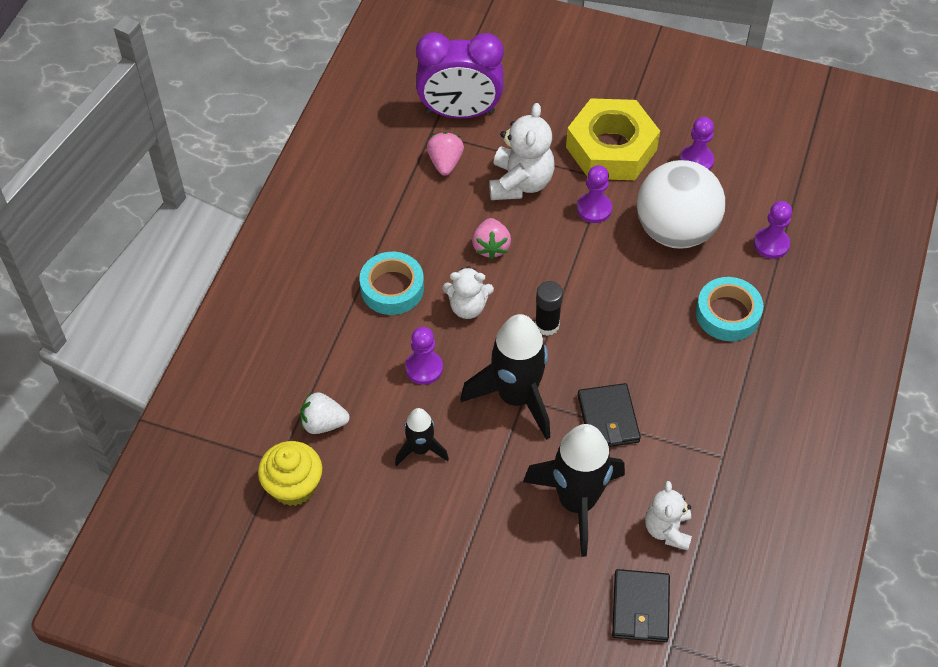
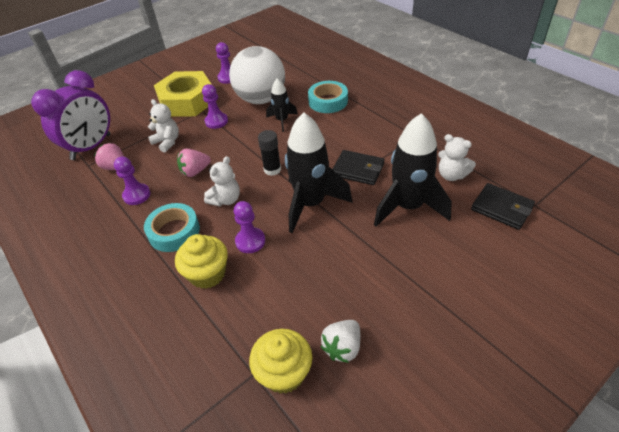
camera: 55 degrees left, 10 degrees down
white strawberry [300,392,350,434] -> white strawberry moved to [320,320,360,363]
black rocket [395,408,449,466] -> black rocket moved to [266,78,298,132]
pink strawberry [472,218,511,259] -> pink strawberry turned 120 degrees clockwise [177,149,211,177]
white teddy bear [489,103,554,200] -> white teddy bear [148,99,179,153], size x0.65
purple pawn [754,201,792,259] -> purple pawn moved to [114,156,150,205]
none -> yellow cupcake [175,234,228,289]

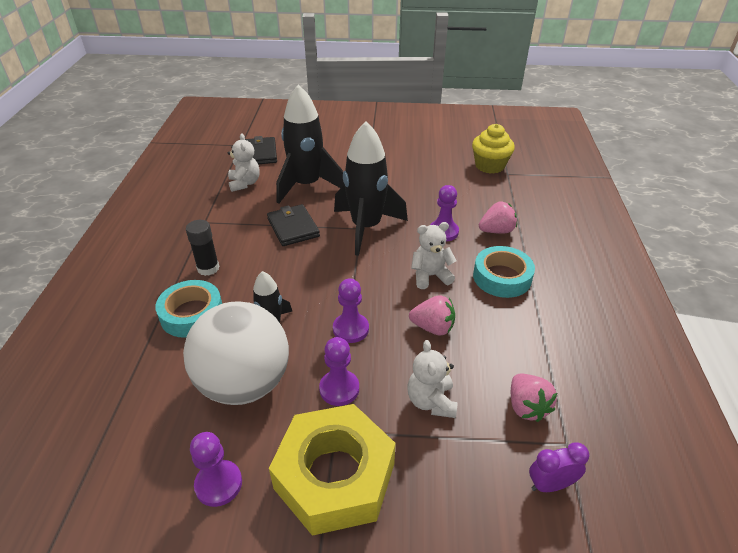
camera: 140 degrees left, 5 degrees down
purple clock [31,70,110,160] -> purple clock [529,442,589,492], size x0.44
purple pawn [114,156,150,205] -> purple pawn moved to [333,278,369,343]
yellow cupcake [175,234,228,289] -> pink strawberry [479,201,517,234]
black glue stick [258,130,281,176] -> black glue stick moved to [186,220,220,276]
white strawberry [320,320,360,363] -> none

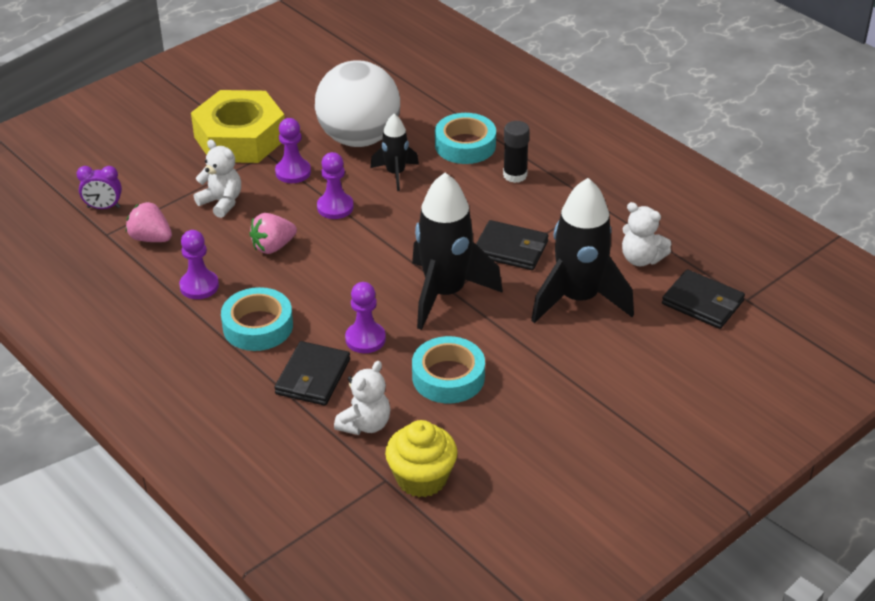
camera: 135 degrees right, 0 degrees up
purple pawn [190,432,242,507] -> purple pawn moved to [179,230,219,299]
white teddy bear [411,222,457,289] -> white teddy bear moved to [334,361,391,435]
pink strawberry [479,201,517,234] -> black wallet [274,341,350,406]
purple clock [529,442,589,492] -> purple clock turned 60 degrees clockwise [77,166,122,209]
none -> turquoise tape [412,336,485,403]

